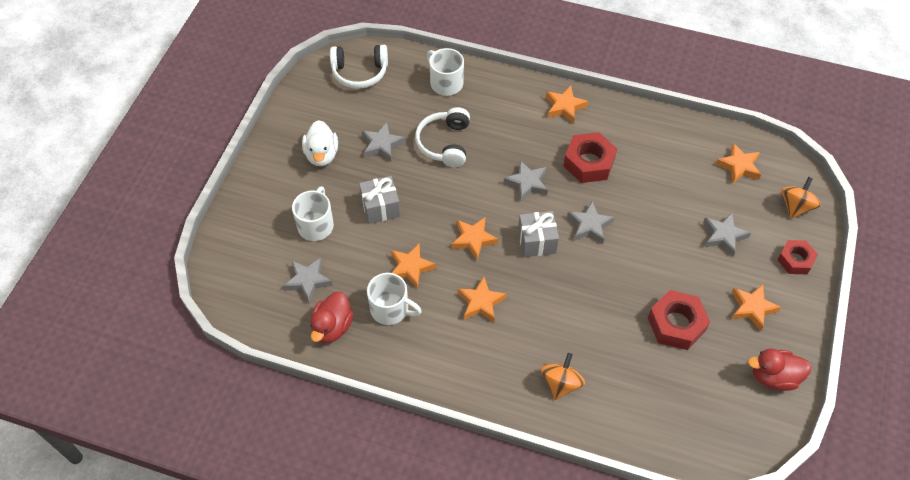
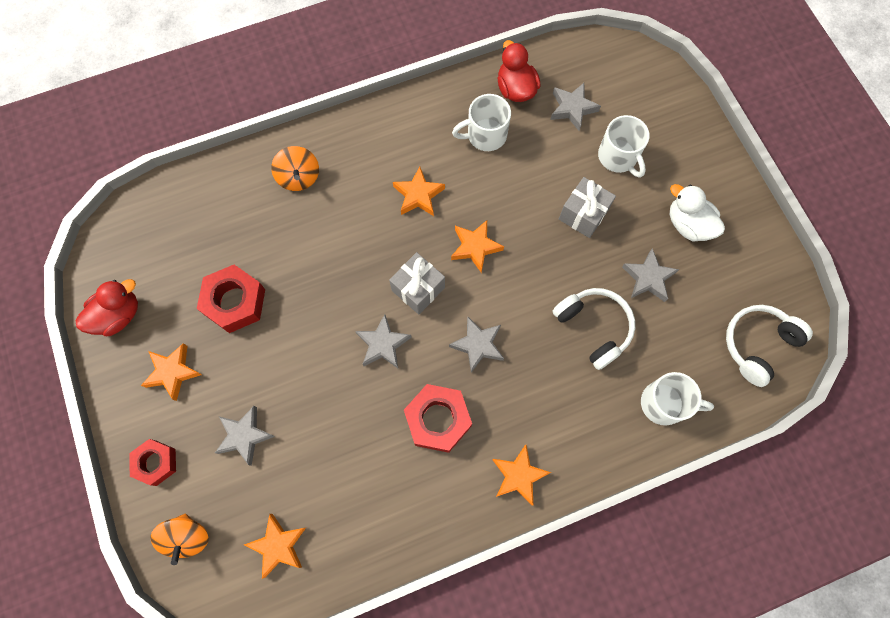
camera: 140 degrees right, 15 degrees up
orange star [391,244,436,289] -> none

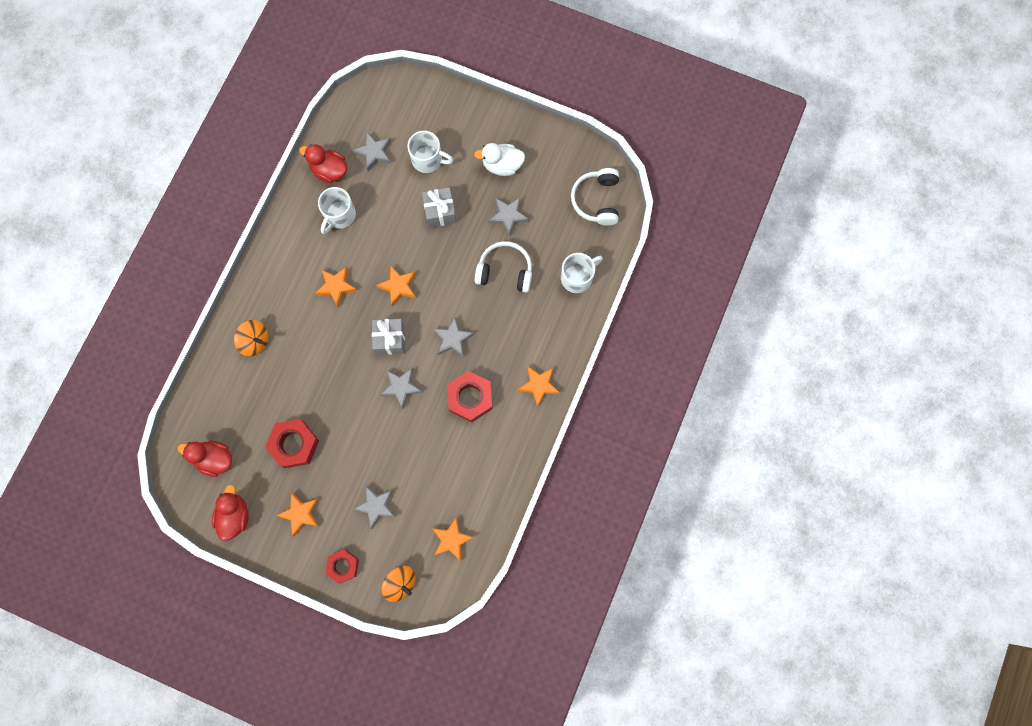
camera: 45 degrees left, 5 degrees up
none -> red duck [178,441,232,477]

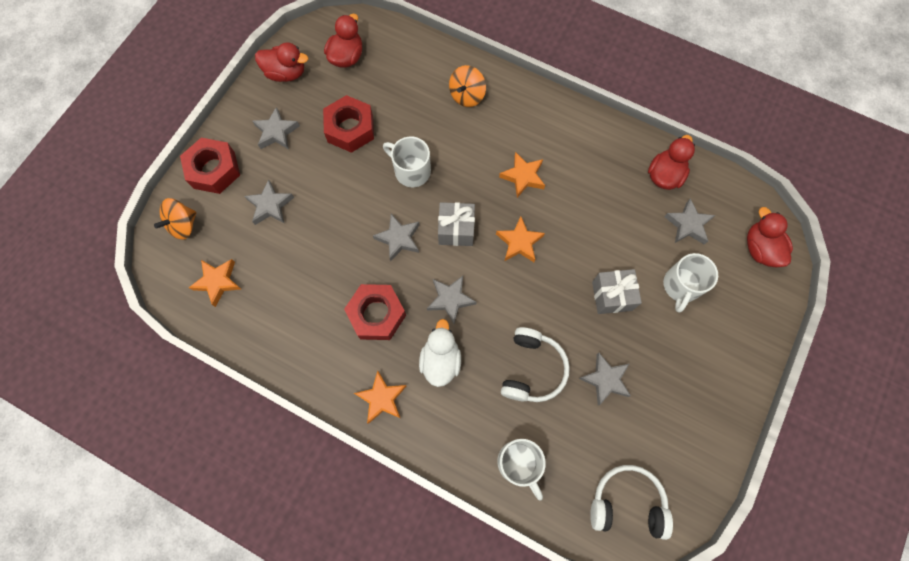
camera: 95 degrees right, 5 degrees down
orange star [276,493,319,536] -> grey star [252,107,300,150]
white mug [318,187,356,234] -> white mug moved to [383,136,431,187]
red nut [325,549,359,584] -> red nut [180,138,240,194], size x1.54
white duck [474,143,525,176] -> white duck moved to [419,319,461,387]
none -> red duck [747,207,793,267]

